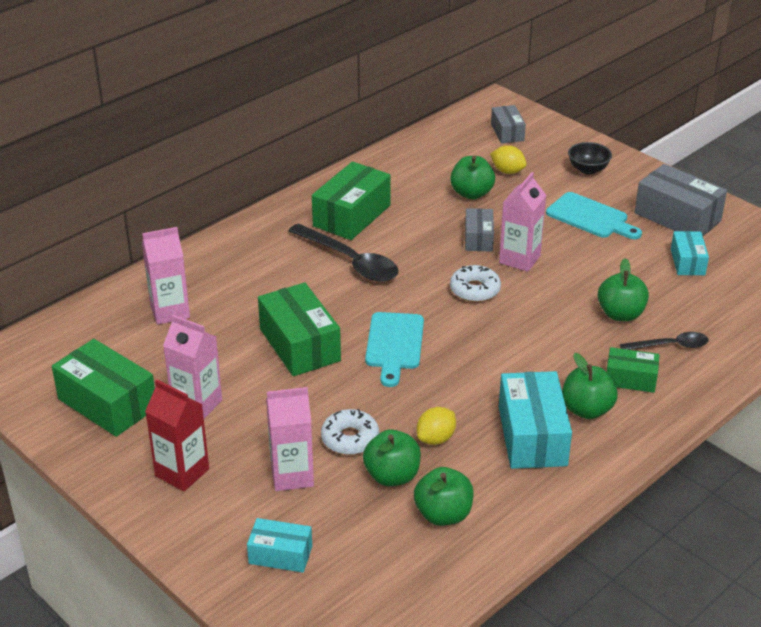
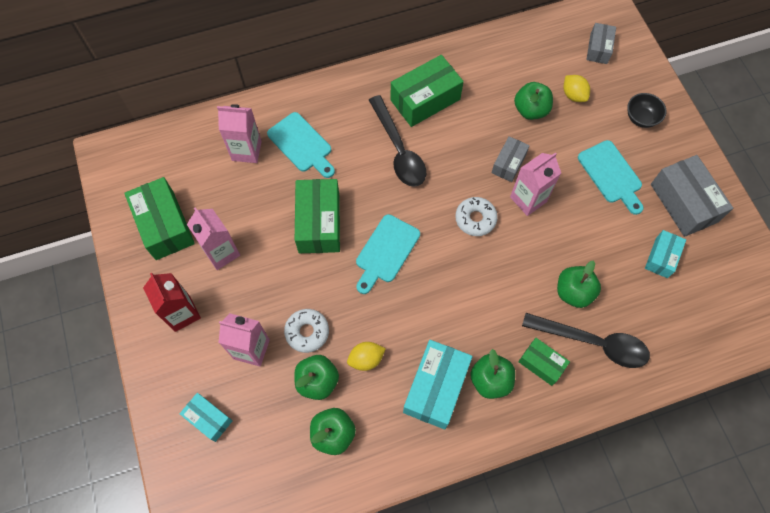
camera: 25 degrees right, 30 degrees up
black spoon [620,332,709,350] -> black spoon [522,313,650,368], size x1.71
none -> turquoise cutting board [267,112,335,178]

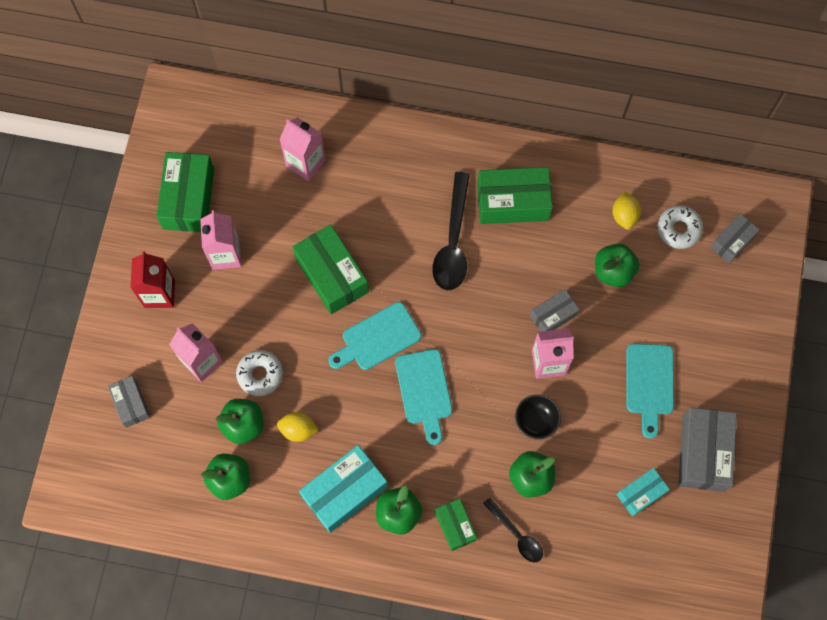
camera: 30 degrees right, 5 degrees up
turquoise box [180,393,233,442] -> grey box [108,376,151,428]
turquoise cutting board [267,112,335,178] -> turquoise cutting board moved to [395,349,452,445]
green box [295,179,340,253] -> green box turned 60 degrees counterclockwise [292,225,369,314]
white donut [455,197,498,236] -> white donut moved to [657,206,703,249]
black spoon [522,313,650,368] -> black spoon [483,498,543,562], size x0.58
yellow lemon [564,75,590,102] -> yellow lemon moved to [612,192,641,230]
black bowl [627,93,666,128] -> black bowl moved to [515,394,561,440]

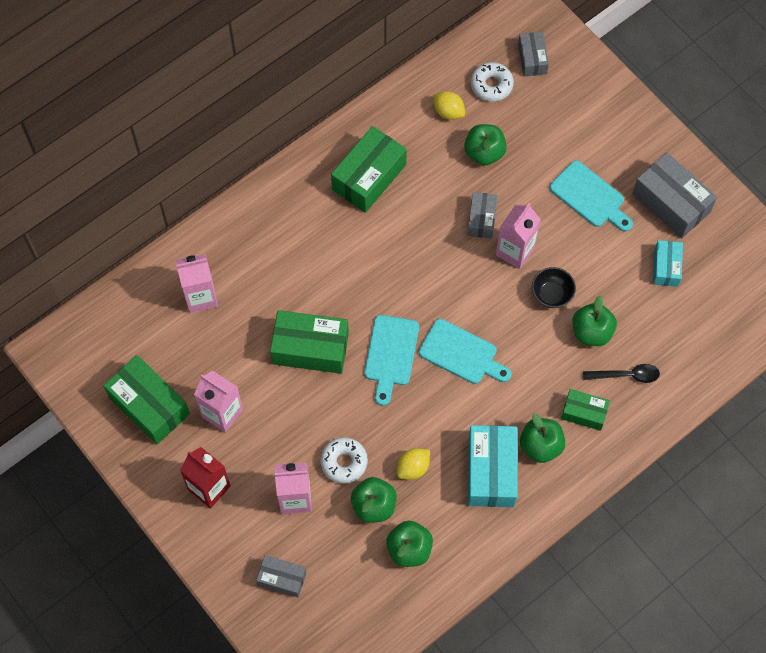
camera: 50 degrees left, 5 degrees down
black spoon [432,172,470,290] -> none

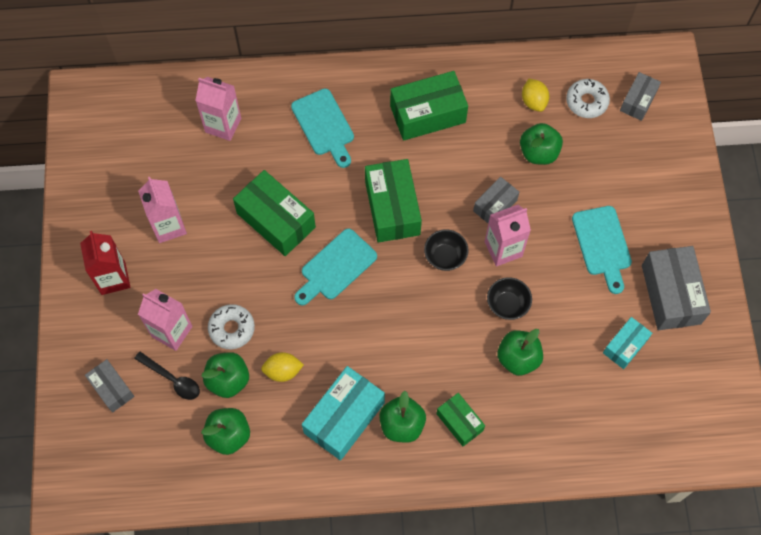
camera: 35 degrees right, 0 degrees up
green box [103,355,190,444] -> green box moved to [365,159,422,243]
turquoise cutting board [419,319,512,384] -> turquoise cutting board moved to [291,89,354,168]
black spoon [583,364,660,383] -> black spoon moved to [134,352,200,400]
none -> black bowl [424,229,469,271]

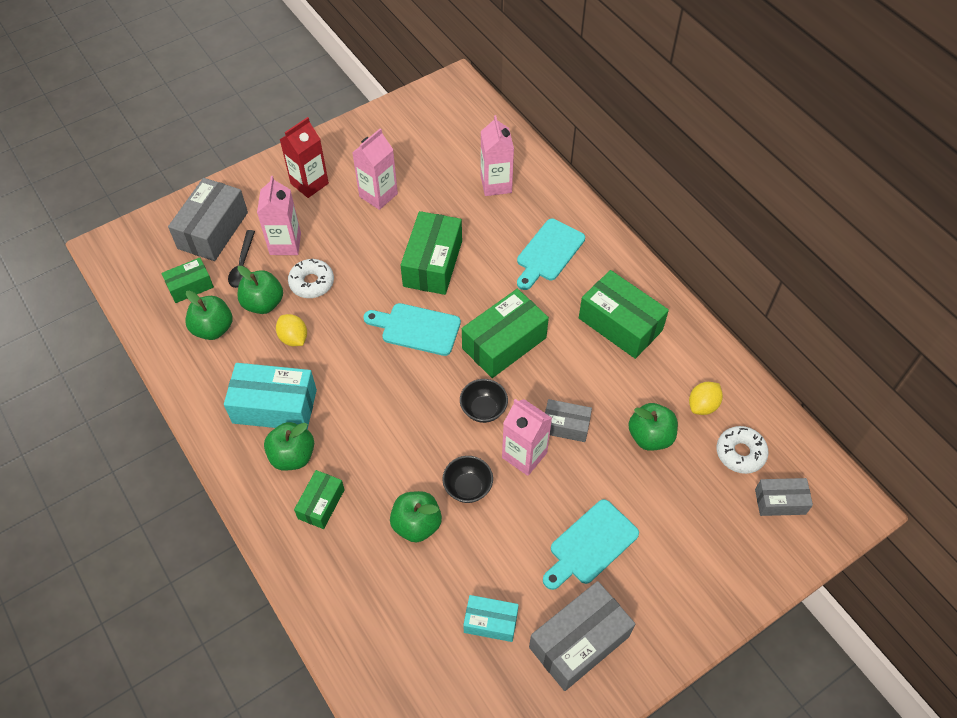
camera: 60 degrees right, 10 degrees down
grey box [85,359,135,413] -> grey box [168,178,248,261], size x1.74
none -> green box [161,257,214,303]

